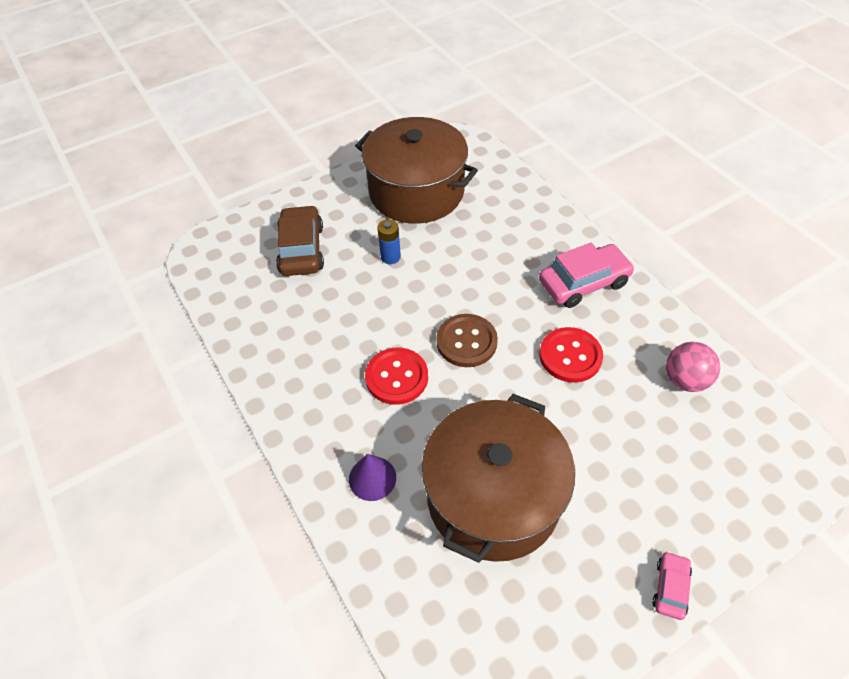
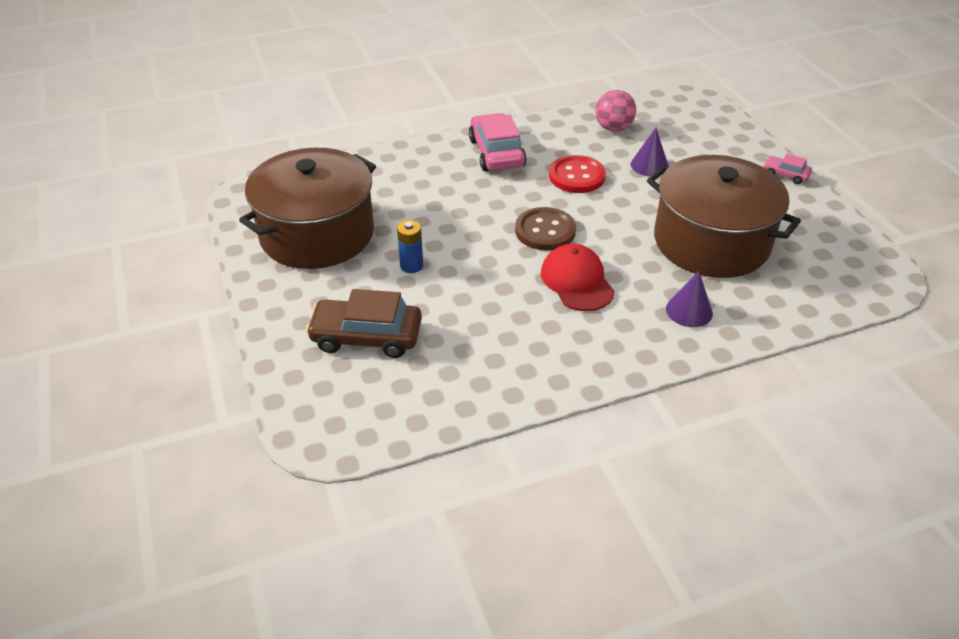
camera: 80 degrees left, 10 degrees down
red button [365,348,428,405] -> red cap [541,244,615,311]
none -> purple cone [630,128,669,176]

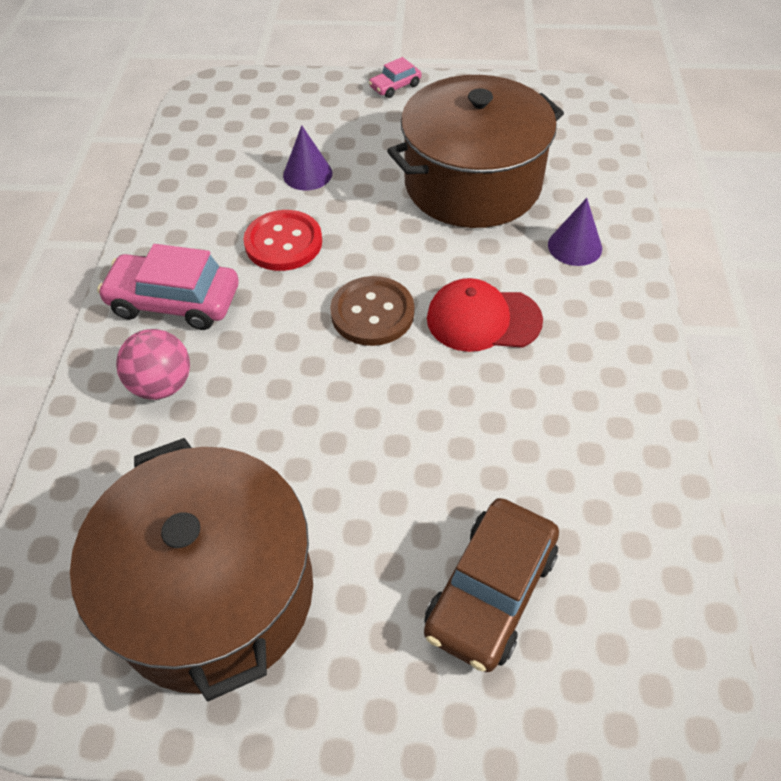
camera: 65 degrees left, 10 degrees up
blue battery [397,220,423,273] -> none
pink ball [595,90,636,132] -> pink ball moved to [116,329,190,400]

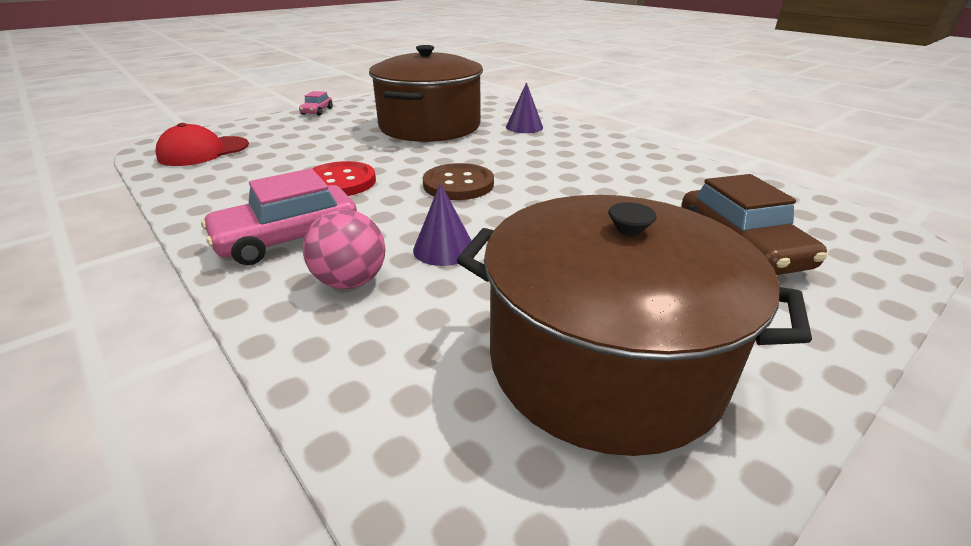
camera: 45 degrees left, 20 degrees down
purple cone [283,125,332,191] -> purple cone moved to [413,183,472,266]
red cap [427,278,543,352] -> red cap moved to [155,123,249,166]

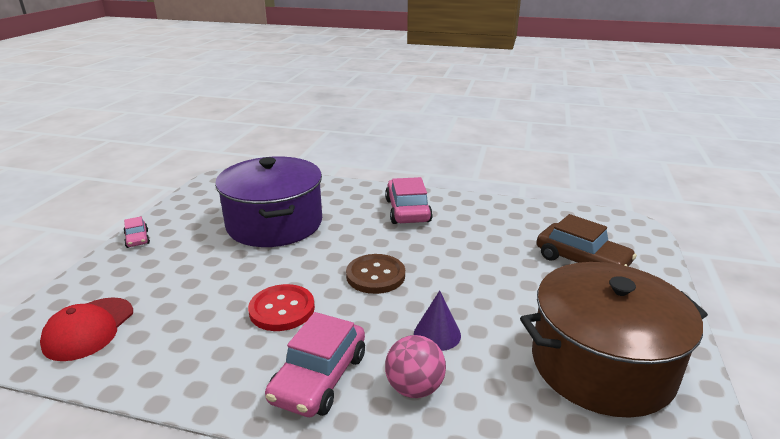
camera: 35 degrees left, 5 degrees down
brown pot [369,45,483,142] -> purple pot [215,157,322,247]
purple cone [506,82,543,133] -> none
none -> pink car [385,177,433,224]

